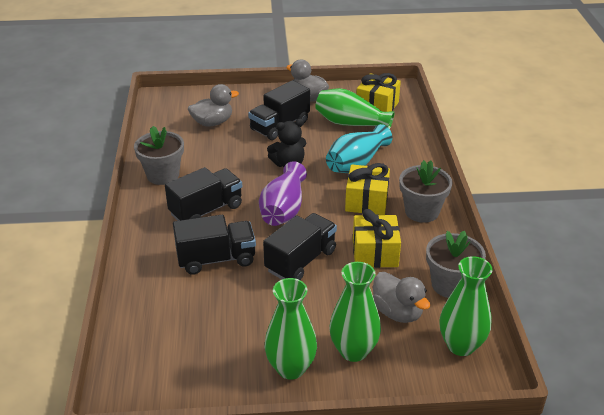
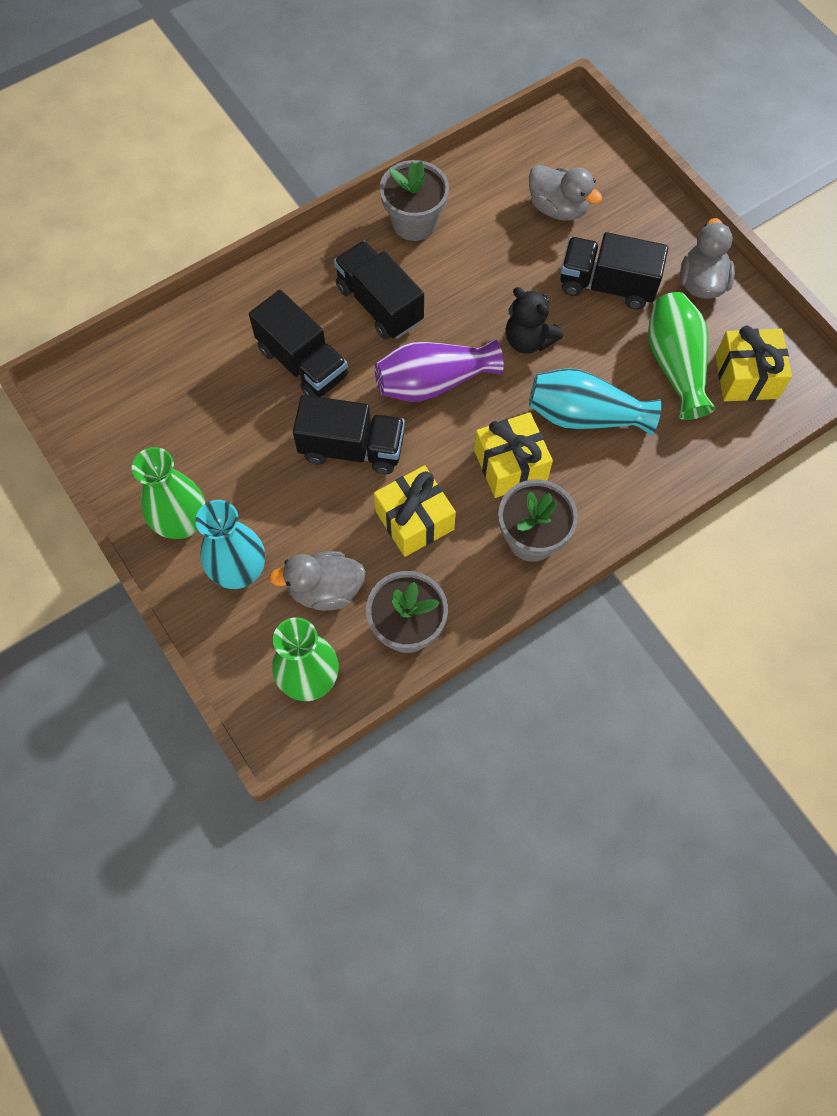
camera: 60 degrees right, 30 degrees up
black truck [165,167,242,221] -> black truck turned 150 degrees counterclockwise [334,241,424,339]
green vase [329,262,381,362] -> turquoise vase [195,500,265,589]
grey duck [373,272,430,323] -> grey duck turned 60 degrees clockwise [269,551,366,611]

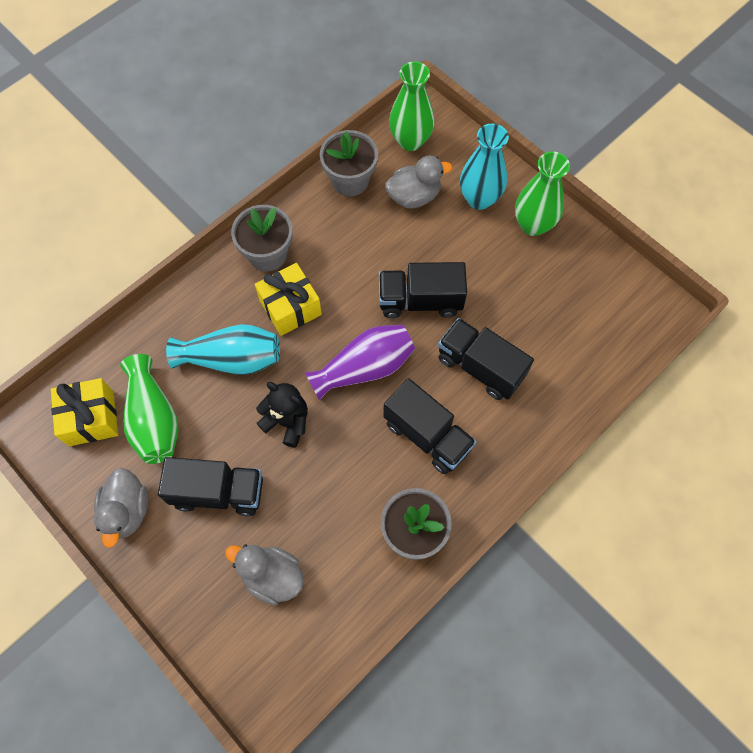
camera: 170 degrees right, 0 degrees up
yellow gift [374,465,456,557] -> none

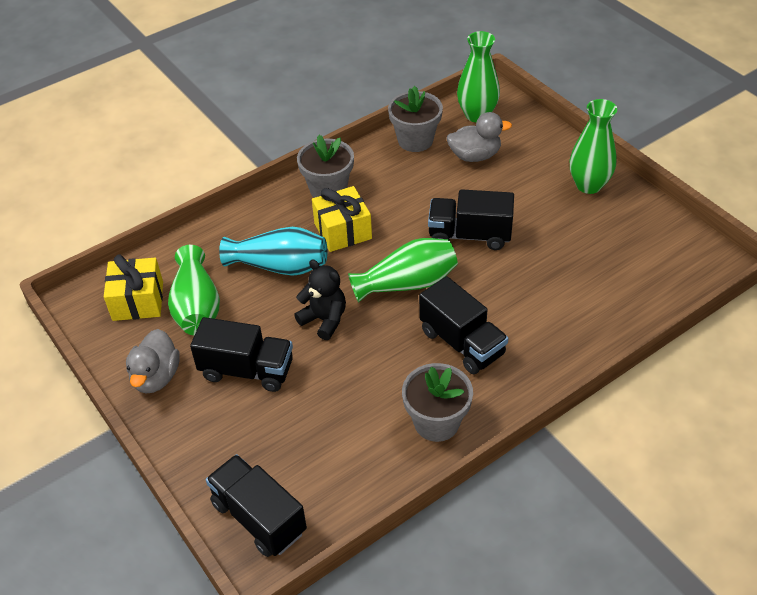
camera: 10 degrees right, 20 degrees down
grey duck [225,545,304,605] -> none
purple vase [305,325,415,400] -> green vase [348,238,458,302]
black truck [438,318,534,400] -> black truck moved to [206,454,307,557]
turquoise vase [460,124,509,210] -> none

